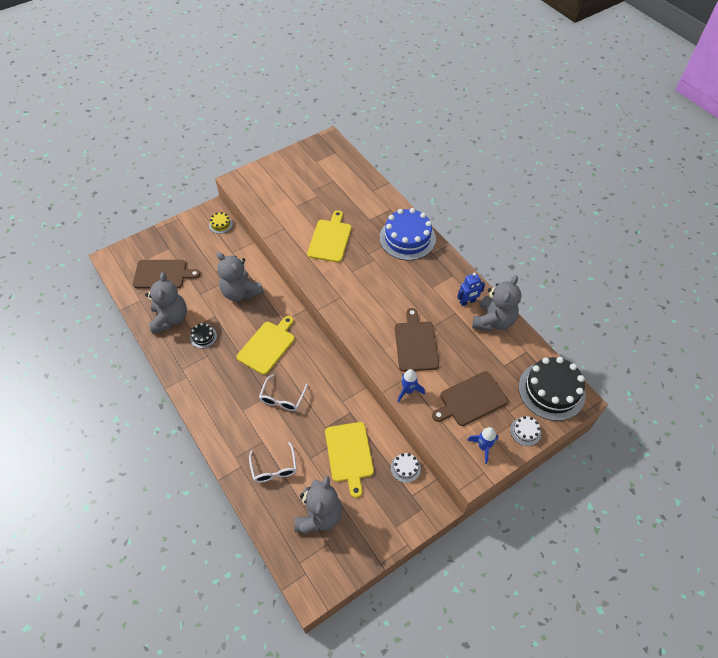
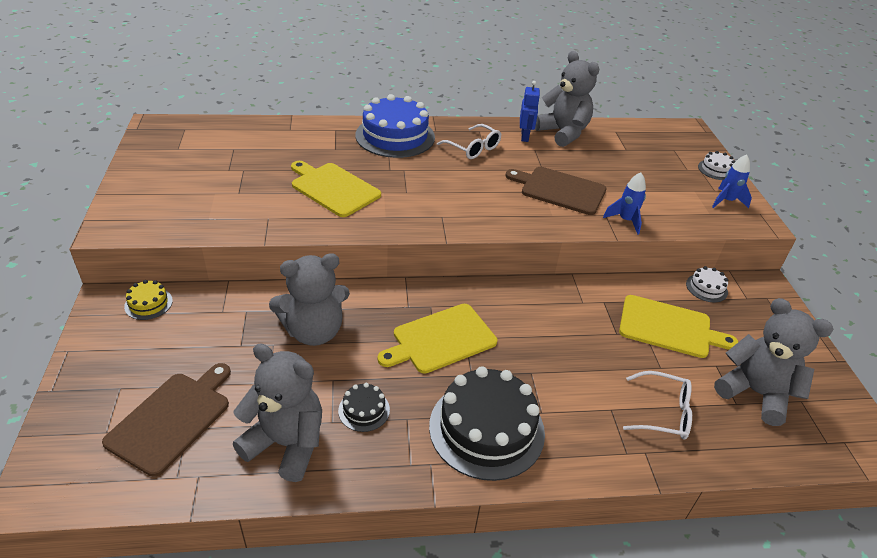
camera: 65 degrees left, 15 degrees down
yellow cutting board [236,316,295,375] -> yellow cutting board turned 90 degrees counterclockwise [378,304,497,373]
white glasses [259,374,308,411] -> white glasses moved to [437,124,501,159]
brown cutting board [432,371,508,426] -> none
black cake [519,357,586,421] -> black cake moved to [429,366,545,481]

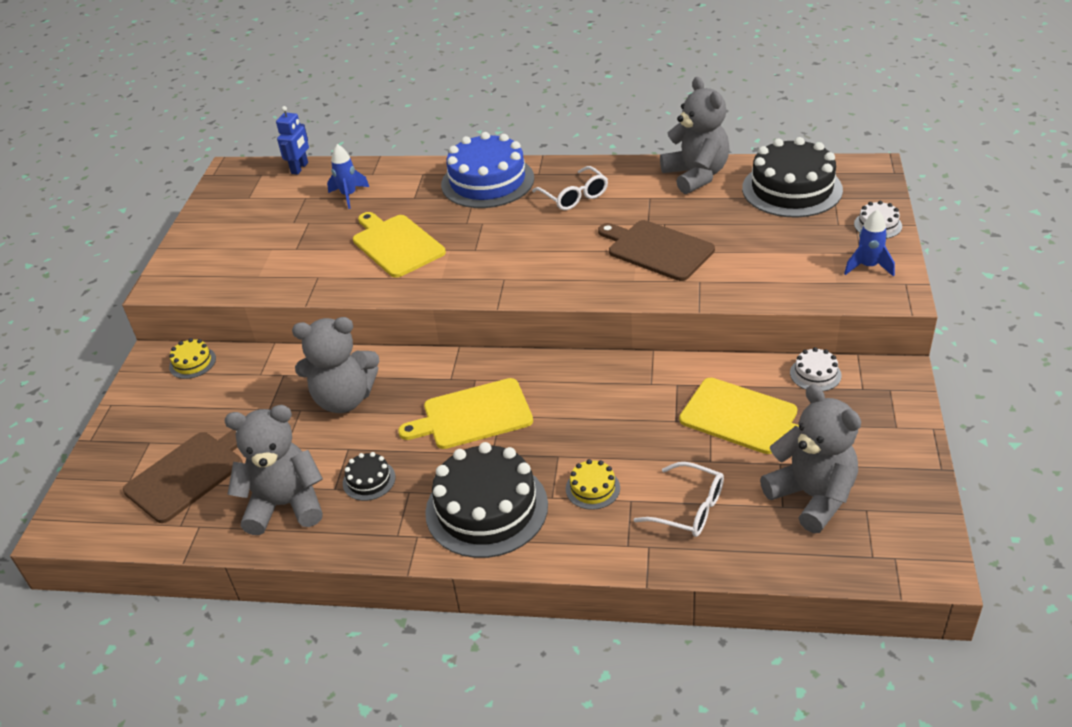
camera: 20 degrees right, 0 degrees up
grey teddy bear [233,343,322,482] -> grey teddy bear turned 45 degrees counterclockwise [225,405,323,535]
blue robot [520,81,540,142] -> blue robot moved to [276,106,309,175]
blue rocket [603,172,646,235] -> blue rocket moved to [327,144,369,209]
none -> yellow cake [566,459,620,510]
none -> black cake [742,137,843,218]

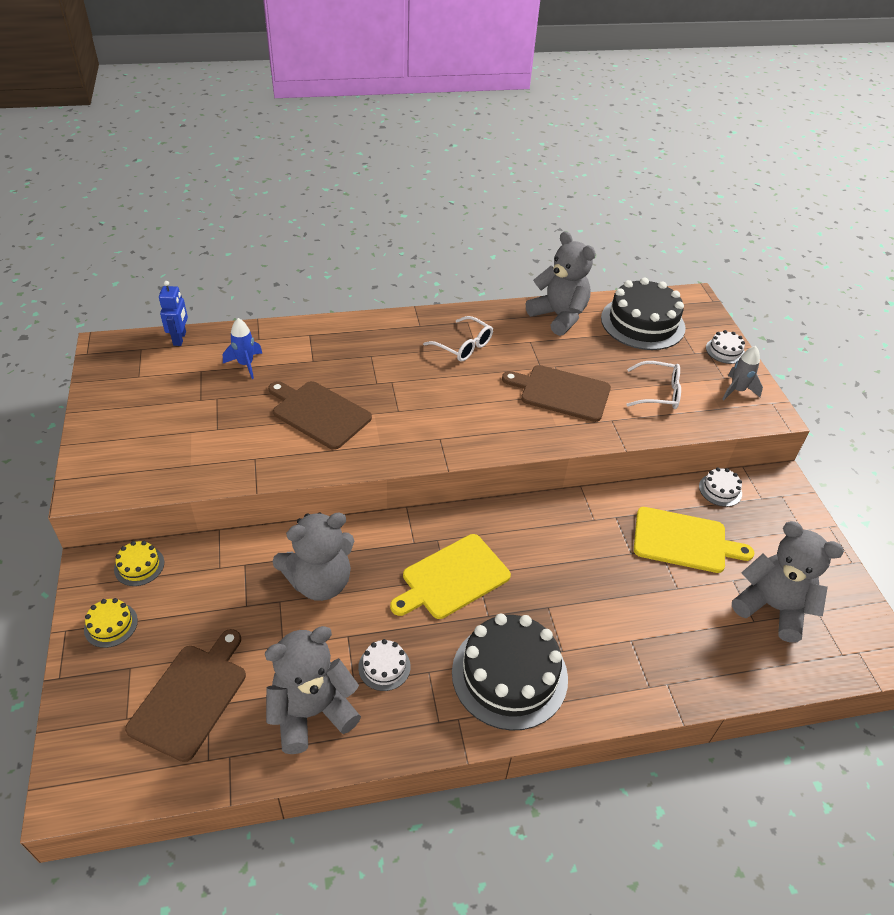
camera: 25 degrees left, 5 degrees up
black cake [343,452,396,501] -> white cake [358,639,411,691]
yellow cutting board [353,212,446,278] -> brown cutting board [268,381,372,450]
blue cake [441,132,534,208] -> none
yellow cake [566,459,620,510] -> yellow cake moved to [84,598,138,648]
white glasses [633,462,724,537] -> white glasses moved to [626,361,681,409]
blue rocket [844,210,895,277] -> grey rocket [722,346,763,400]

